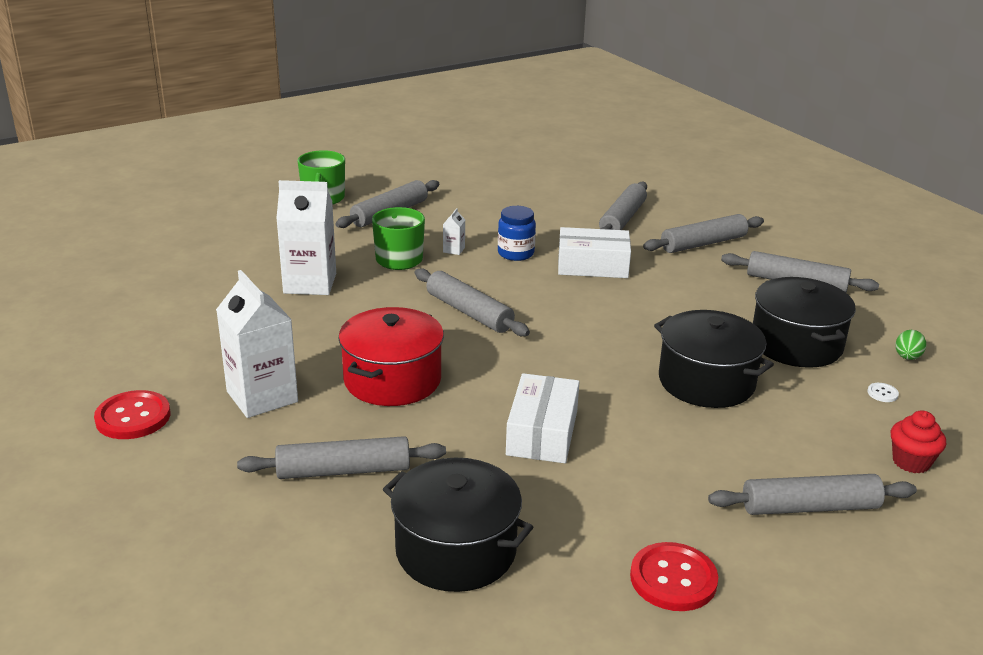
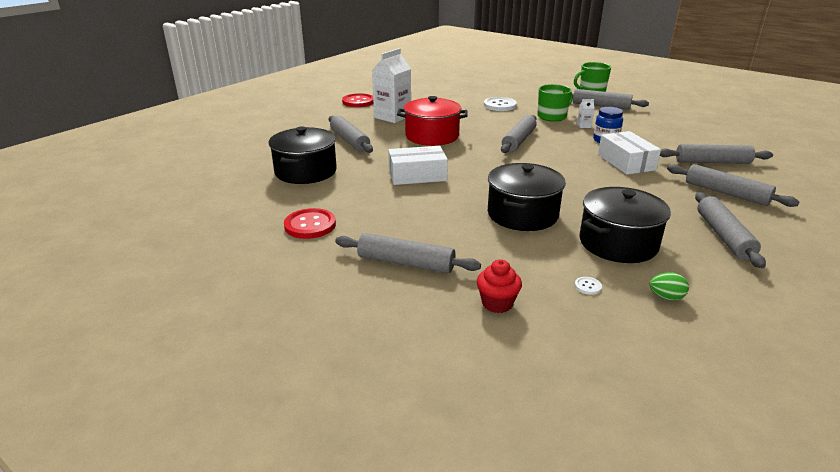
camera: 70 degrees right, 0 degrees up
white carton [276,180,336,295] -> white button [484,97,517,111]
grey rolling pin [708,474,917,515] -> grey rolling pin turned 45 degrees counterclockwise [335,233,481,273]

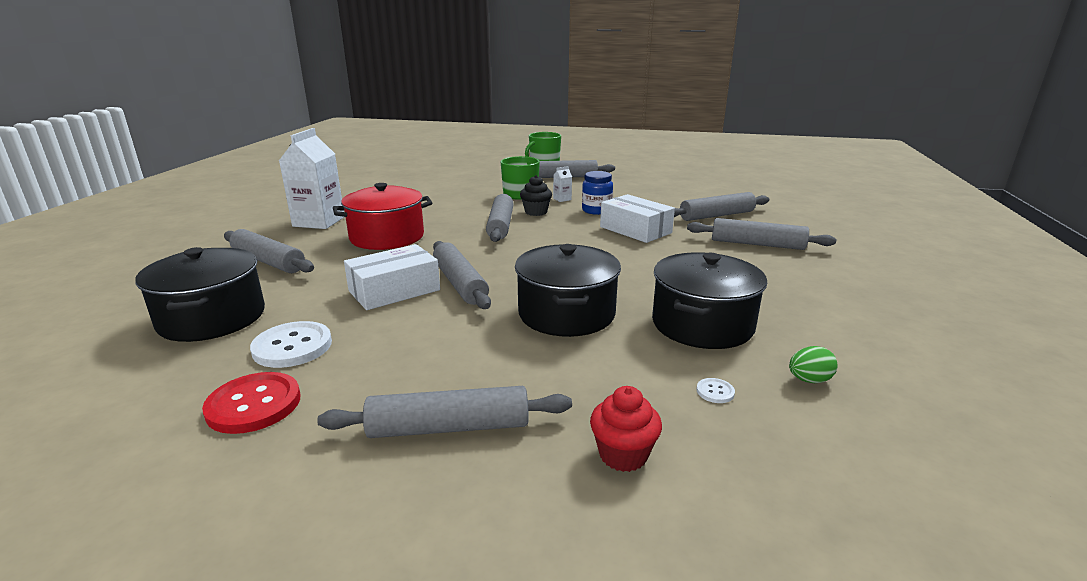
camera: 25 degrees left, 5 degrees down
red button [342,93,373,107] -> none
white button [484,97,517,111] -> white button moved to [250,321,332,368]
grey rolling pin [695,192,766,268] -> grey rolling pin moved to [433,241,491,309]
none -> black cupcake [520,175,552,216]

